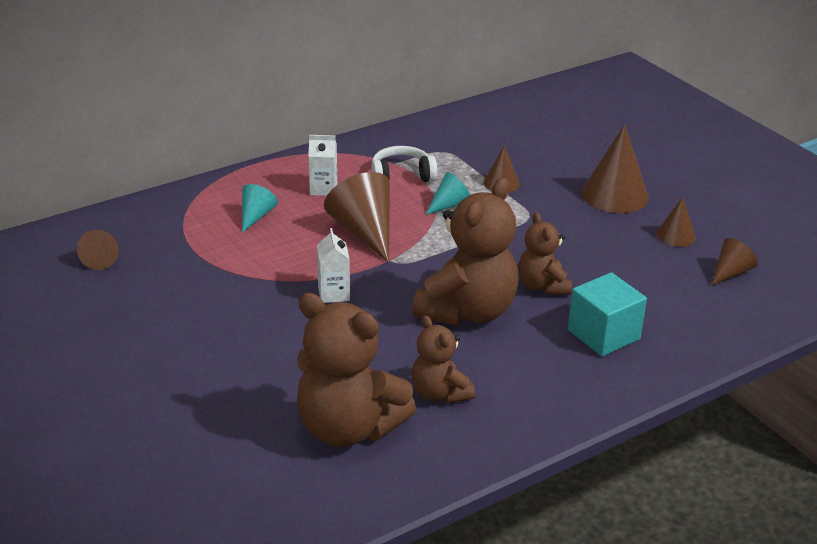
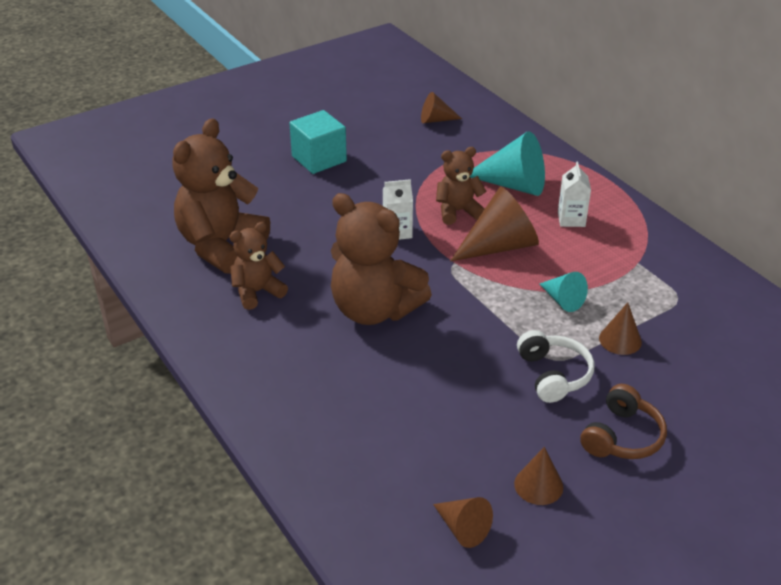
camera: 90 degrees right, 5 degrees up
turquoise cone [242,184,278,233] -> turquoise cone [470,131,545,196], size x1.81
white headphones [371,146,438,182] -> white headphones moved to [517,330,594,403]
brown teddy bear [518,212,572,295] -> brown teddy bear moved to [436,147,487,225]
turquoise cube [568,272,647,356] -> turquoise cube moved to [289,110,347,174]
brown cone [581,125,649,213] -> brown headphones [580,384,667,459]

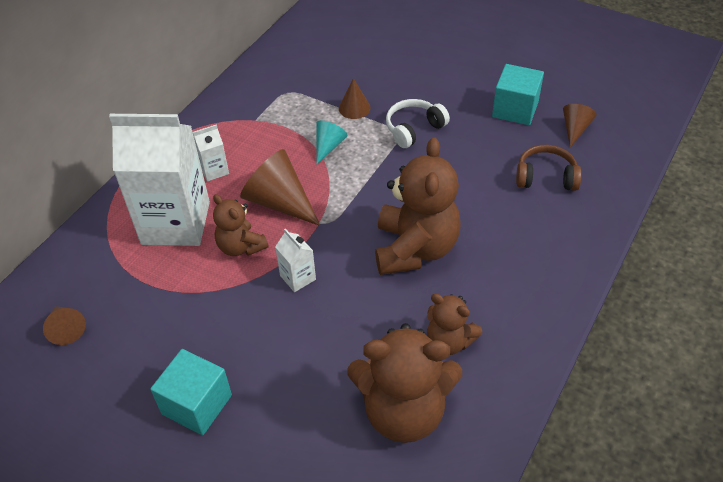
camera: 115 degrees left, 10 degrees up
turquoise cone [470,131,545,196] -> white carton [109,114,210,246]
brown cone [514,447,563,505] -> turquoise cube [492,64,544,125]
brown headphones [580,384,667,459] -> brown headphones moved to [516,145,581,191]

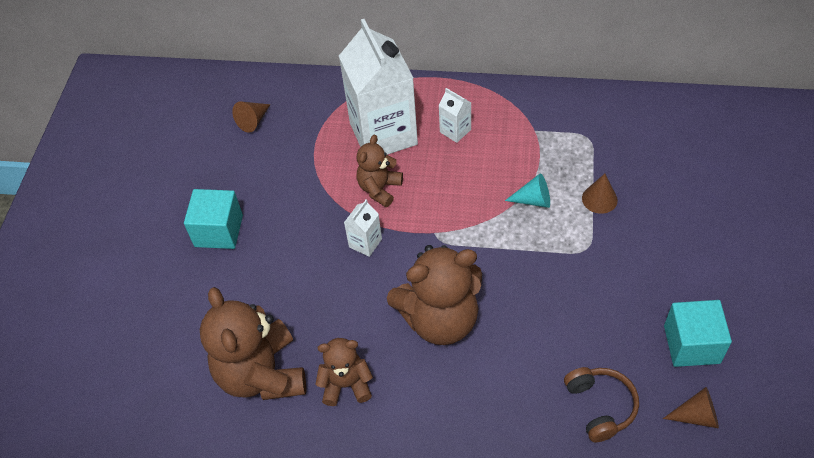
camera: 70 degrees right, 5 degrees up
brown cone [240,149,320,226] -> none
white headphones [386,99,450,148] -> none
brown teddy bear [427,293,482,355] -> brown teddy bear turned 75 degrees clockwise [315,338,373,406]

